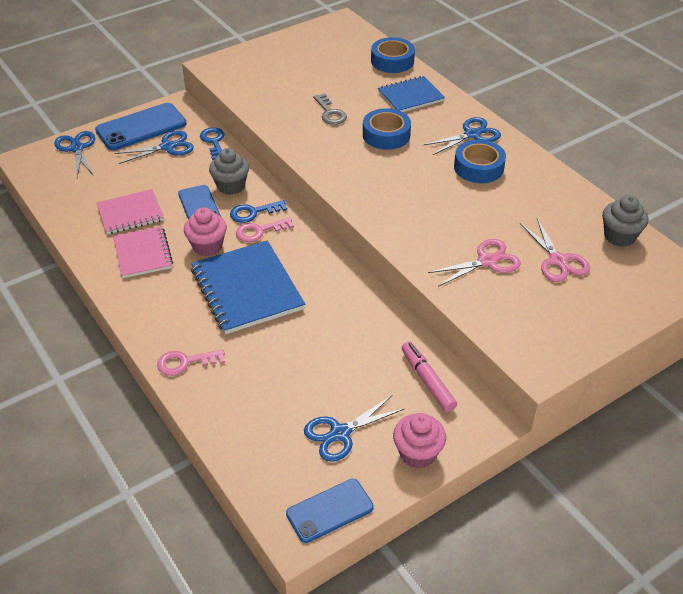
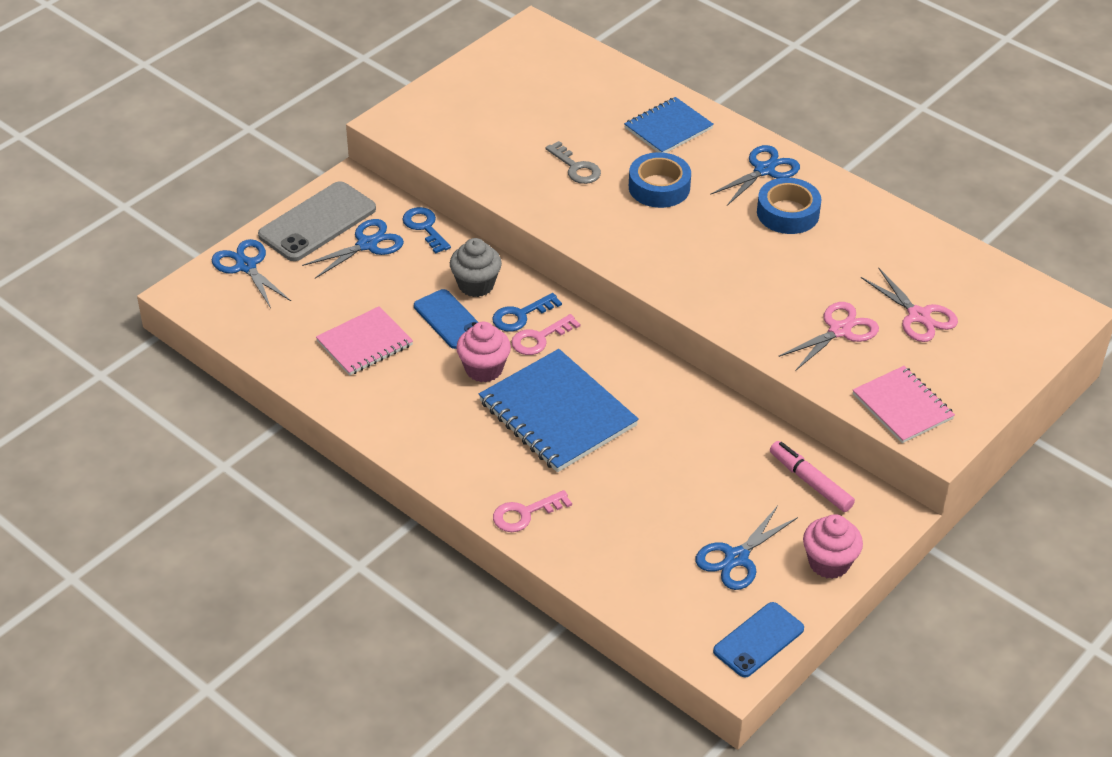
camera: 15 degrees left, 0 degrees up
blue phone [95,103,187,150] -> grey phone [258,181,376,261]
pink notebook [113,226,173,278] -> pink notebook moved to [853,366,955,443]
blue tape [371,37,415,73] -> none
grey cupcake [602,195,648,247] -> none

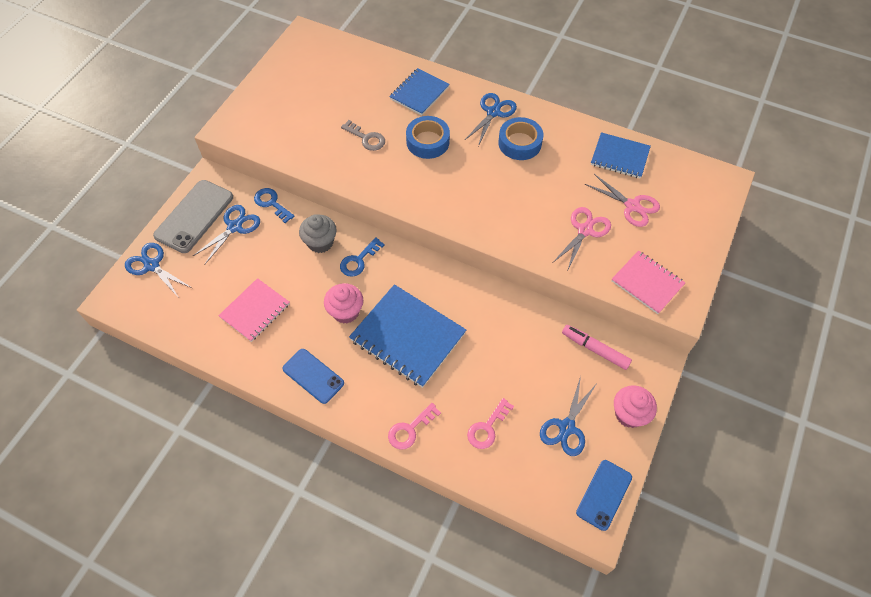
camera: 15 degrees left, 15 degrees up
blue phone [414,289,478,349] -> blue phone moved to [282,349,344,404]
pink key [511,314,580,355] -> pink key moved to [467,398,514,449]
none -> blue notebook [591,132,651,179]

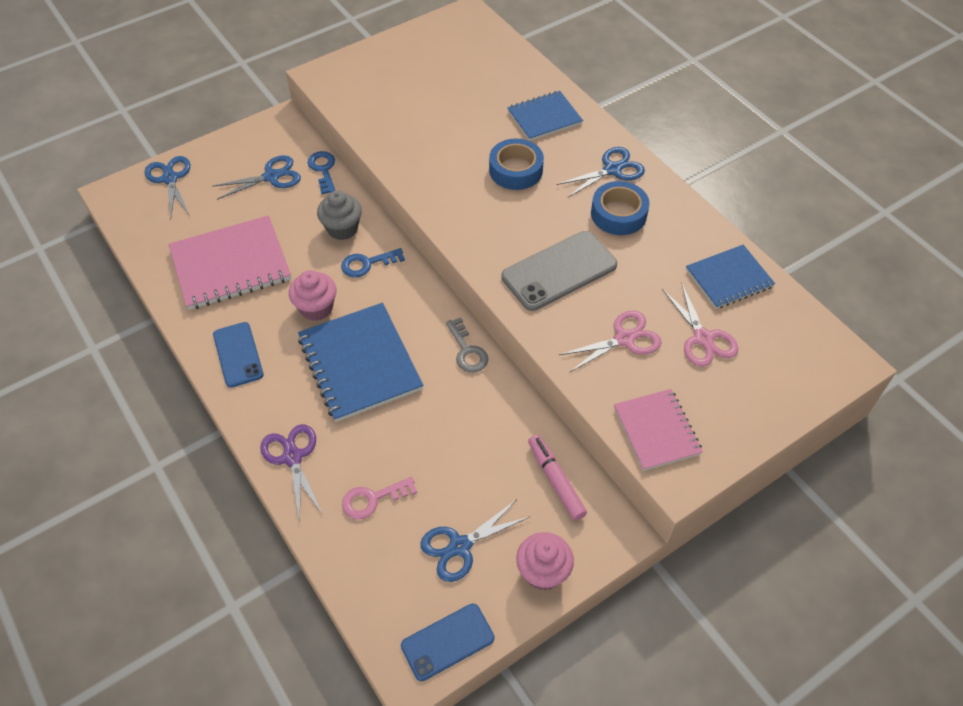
camera: 30 degrees right, 5 degrees down
grey phone [153,180,233,253] -> grey phone moved to [501,231,617,311]
pink notebook [218,278,290,342] -> pink notebook [169,215,291,310], size x1.61
grey key [341,120,385,151] -> grey key moved to [446,317,489,373]
pink key [388,403,441,450] -> purple scissors [260,424,322,522]
blue notebook [591,132,651,179] -> blue notebook turned 75 degrees counterclockwise [686,245,775,309]

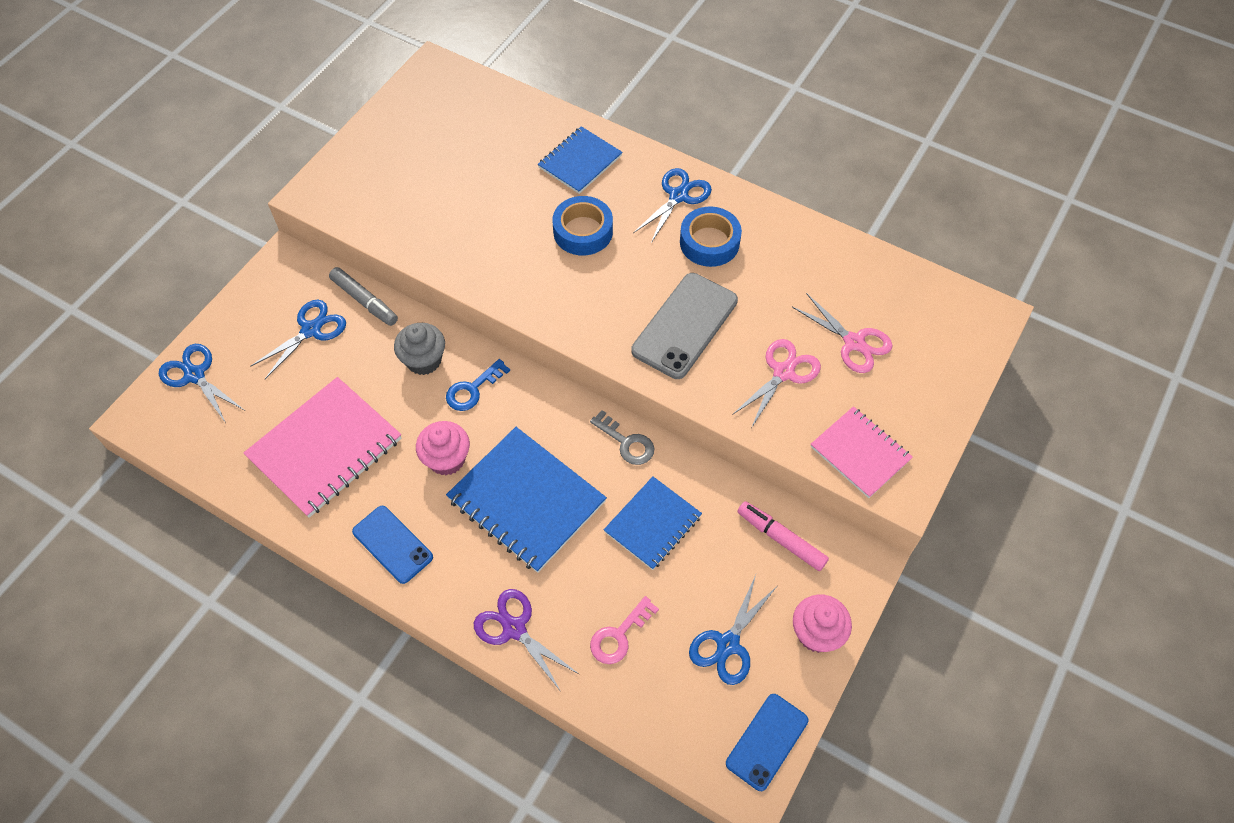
camera: 25 degrees left, 5 degrees up
blue key [308,151,336,194] -> grey marker [329,267,398,326]
blue notebook [686,245,775,309] -> blue notebook moved to [604,477,702,570]

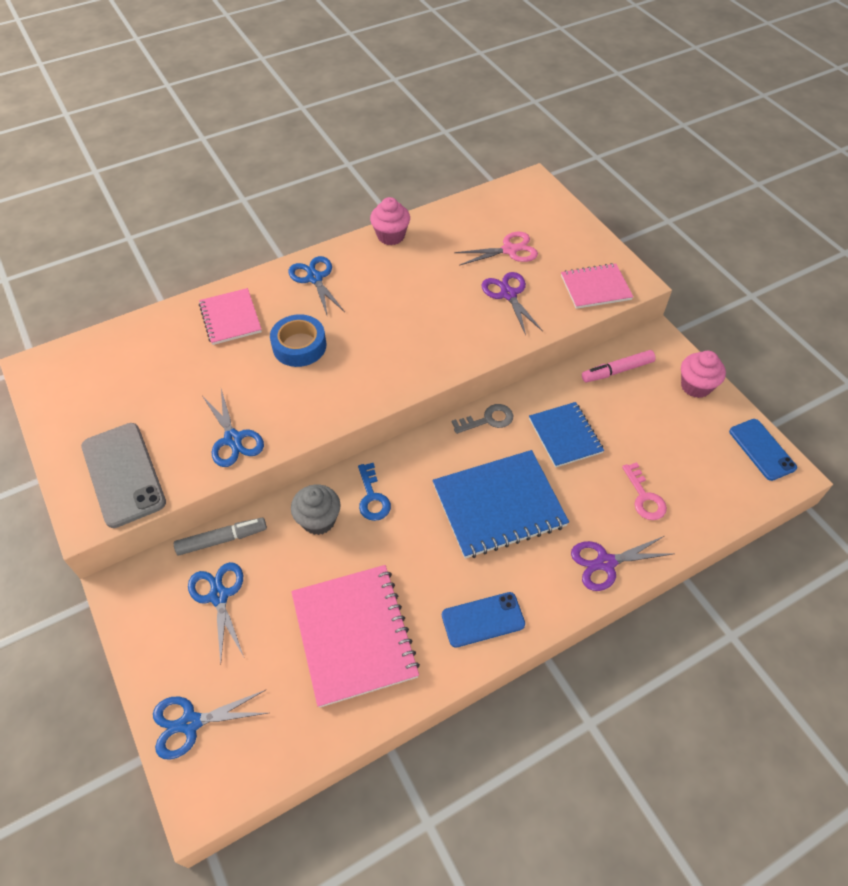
camera: 60 degrees left, 5 degrees down
pink cupcake [416,421,470,476] -> pink cupcake moved to [370,197,410,245]
blue notebook [538,126,623,194] -> pink notebook [199,288,262,345]
grey phone [631,273,738,379] -> grey phone moved to [81,423,166,528]
blue tape [680,207,742,267] -> none
blue scissors [689,575,777,685] -> blue scissors moved to [203,389,264,467]
pink scissors [732,339,821,427] -> purple scissors [482,272,543,335]

